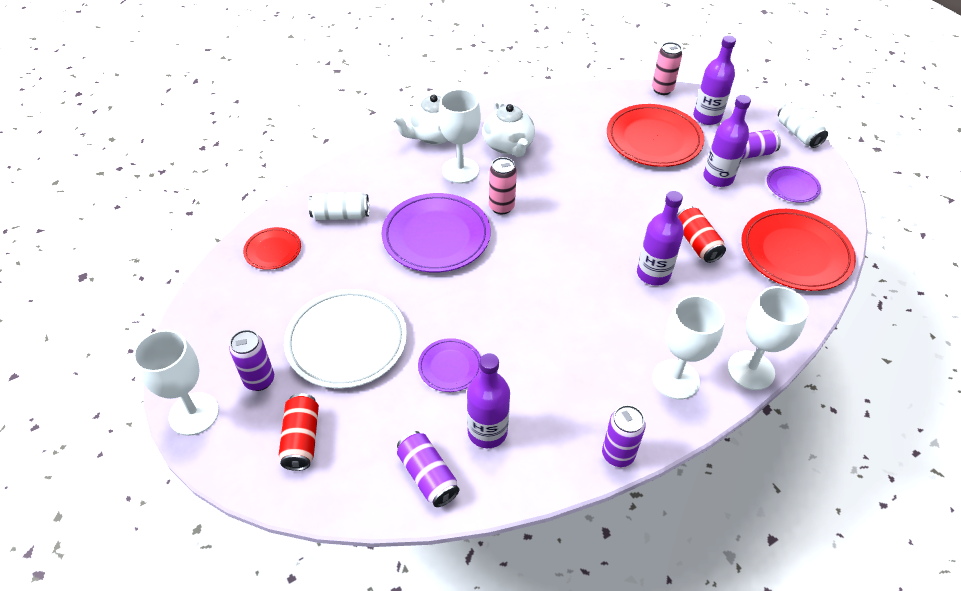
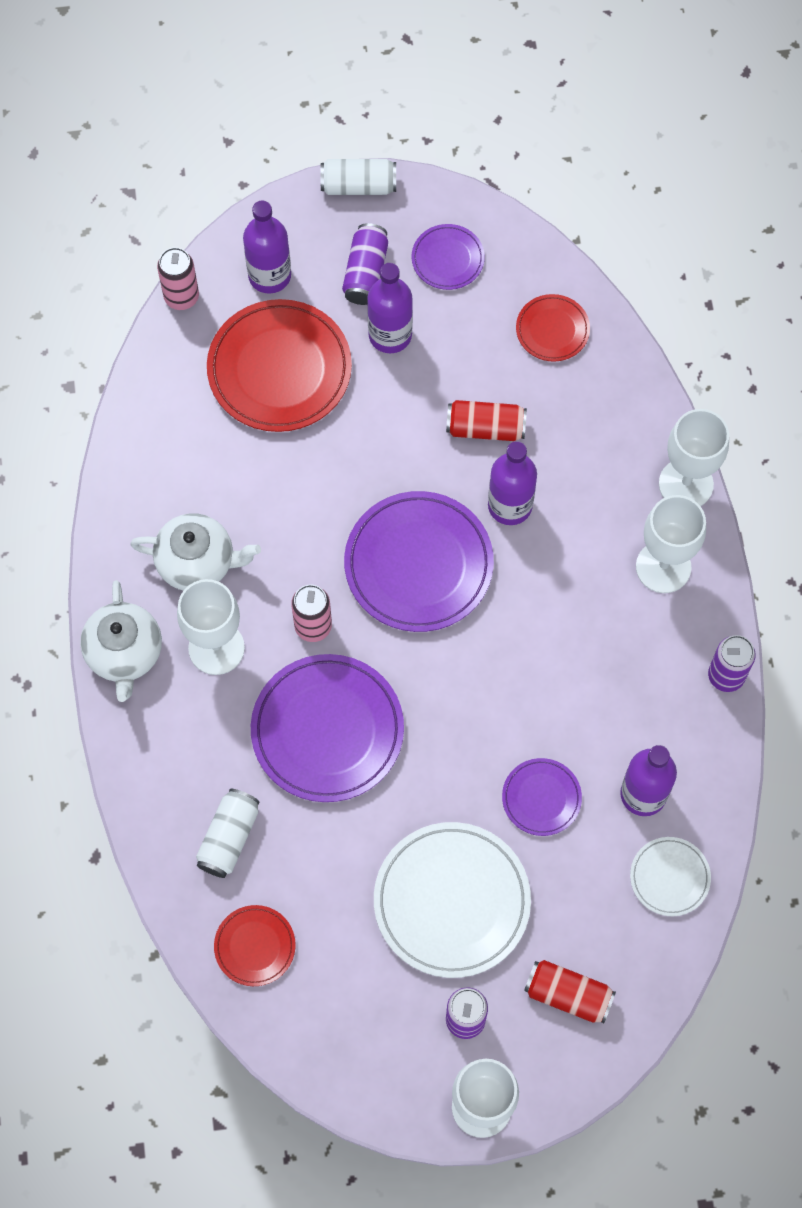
camera: 65 degrees left, 20 degrees up
purple can [397,431,459,507] -> white plate [630,837,711,916]
red plate [741,209,856,291] -> red plate [516,294,590,362], size x0.52
none -> purple plate [344,491,494,632]

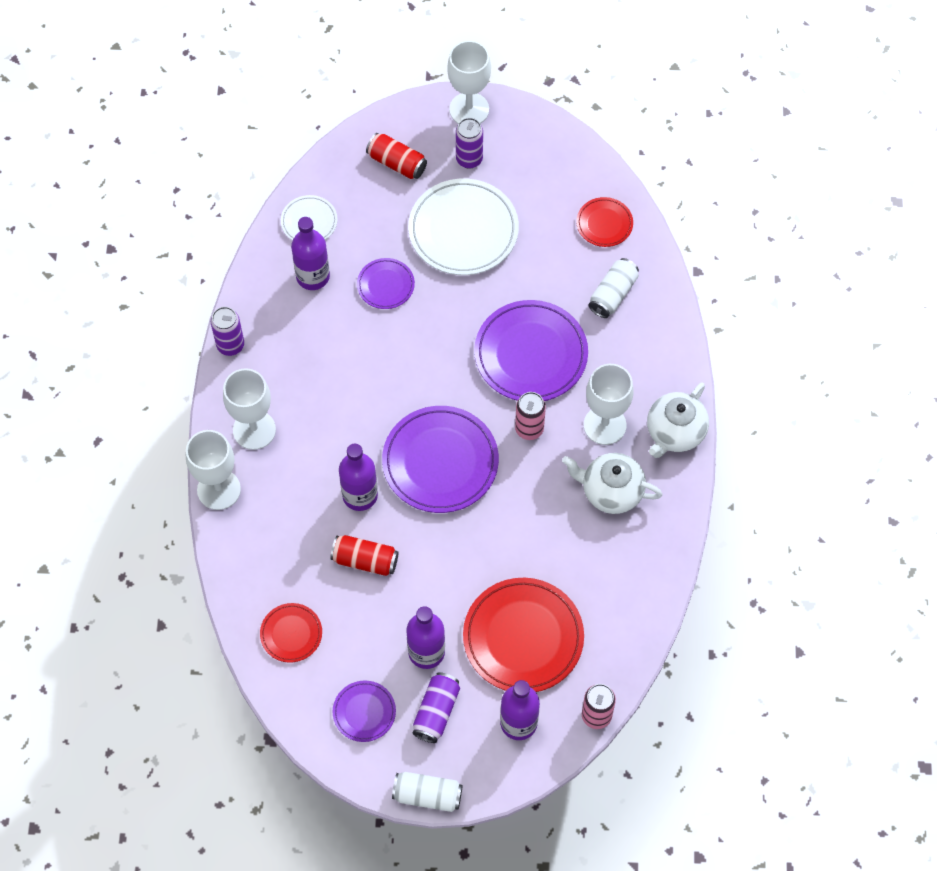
camera: 170 degrees left, 5 degrees down
white teapot [80,580,162,702] -> white teapot turned 150 degrees counterclockwise [647,382,709,458]

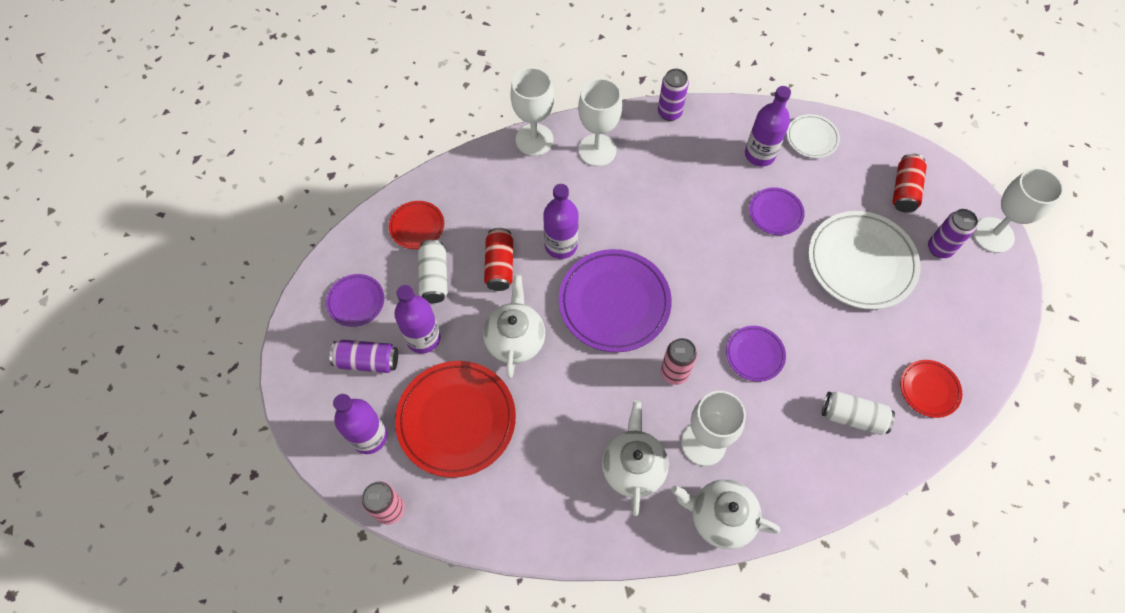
camera: 75 degrees right, 0 degrees up
white can [392,772,463,812] -> white can moved to [418,240,447,303]
purple plate [474,300,588,401] -> purple plate [726,326,786,382], size x0.52
none -> white teapot [483,274,545,378]

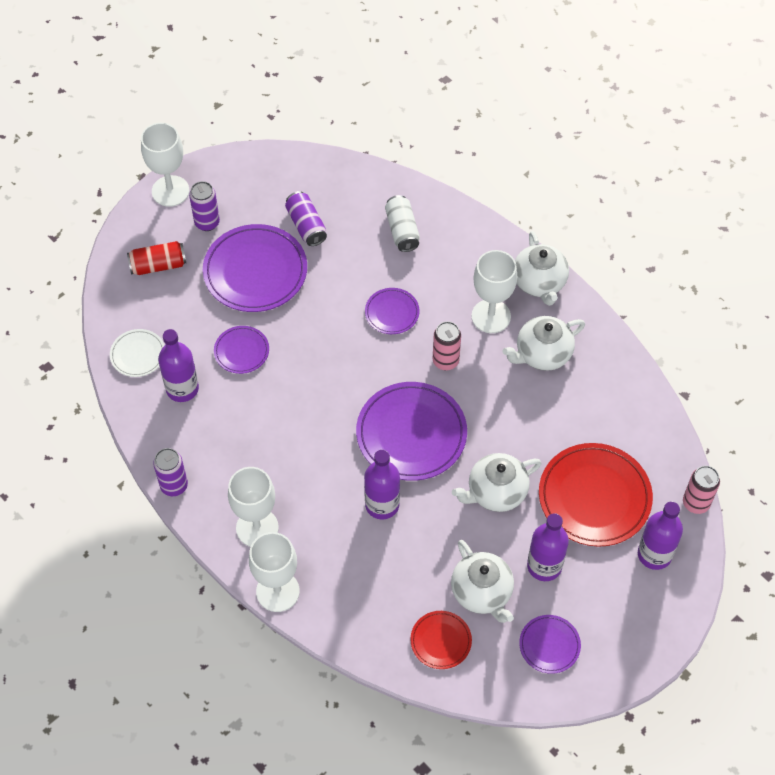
camera: 120 degrees left, 5 degrees down
purple can [329,340,398,373] -> purple can moved to [285,191,327,246]
white can [418,240,447,303] -> white teapot [451,540,514,623]
red can [484,228,513,291] -> none
white plate [808,211,921,310] -> purple plate [203,224,307,312]
red plate [900,360,962,418] -> none

